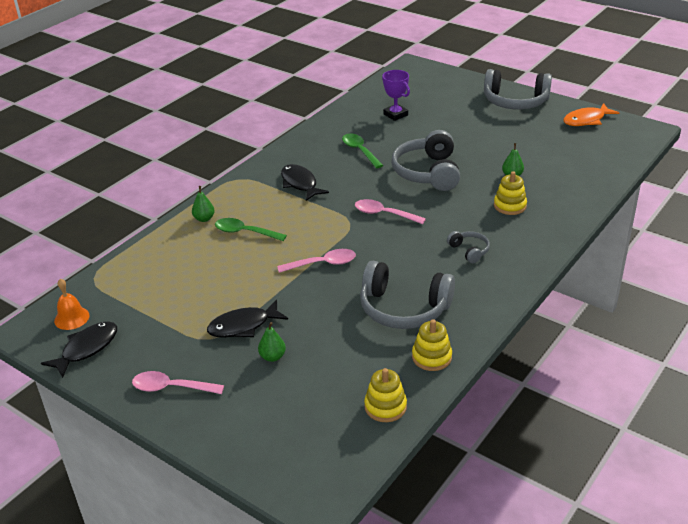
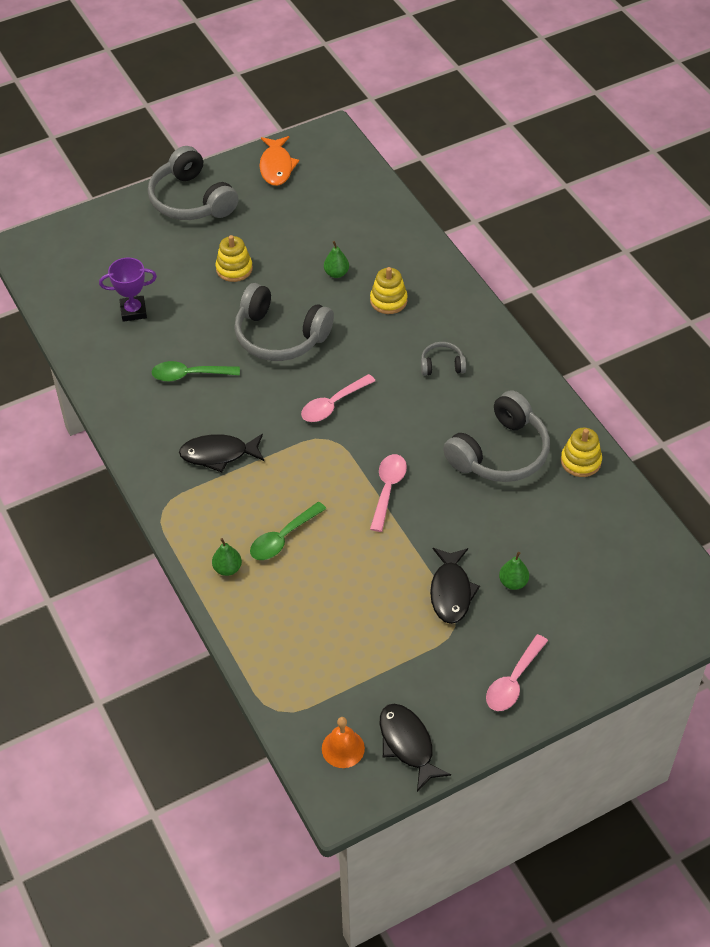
camera: 65 degrees left, 15 degrees up
yellow stacking toy [364,368,407,422] -> yellow stacking toy moved to [215,235,253,282]
grey headphones [484,69,552,110] -> grey headphones turned 105 degrees clockwise [148,146,239,220]

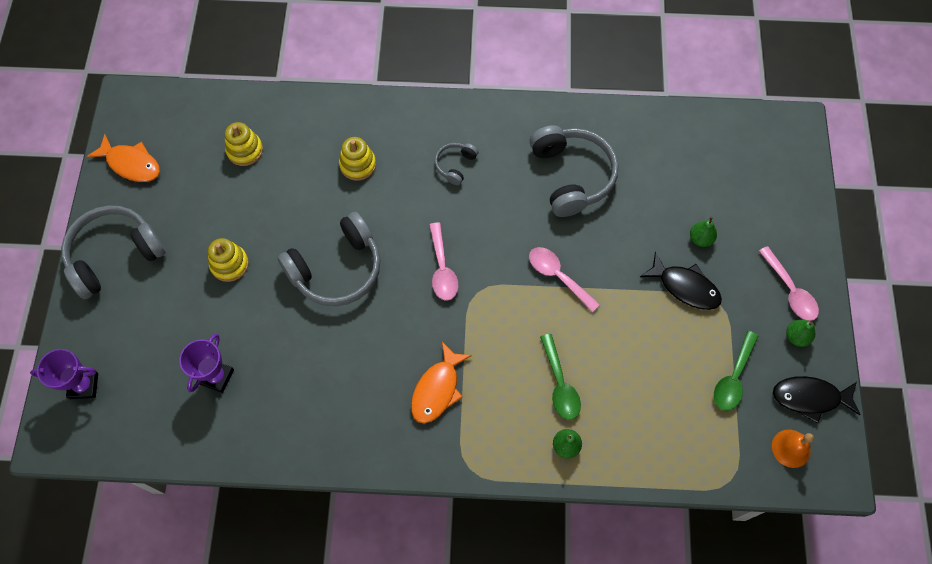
camera: 60 degrees left, 15 degrees up
grey headphones [148,146,239,220] -> grey headphones turned 150 degrees clockwise [61,205,166,299]
green spoon [152,361,240,382] -> green spoon moved to [714,331,758,411]
black fish [179,434,264,472] -> orange fish [411,342,472,424]
green pear [324,241,349,278] -> green pear moved to [786,319,815,347]
yellow stacking toy [561,428,602,477] -> yellow stacking toy moved to [225,122,263,166]
none -> purple trophy [30,349,98,399]

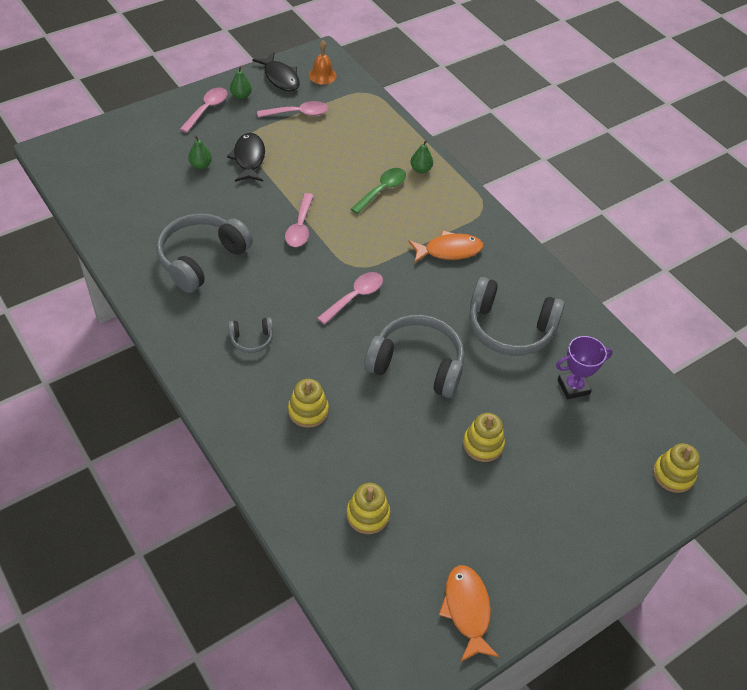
camera: 130 degrees left, 15 degrees down
purple trophy [30,349,98,399] -> yellow stacking toy [653,443,700,493]
grey headphones [61,205,166,299] -> grey headphones moved to [469,277,565,356]
green spoon [714,331,758,411] -> pink spoon [257,101,328,117]

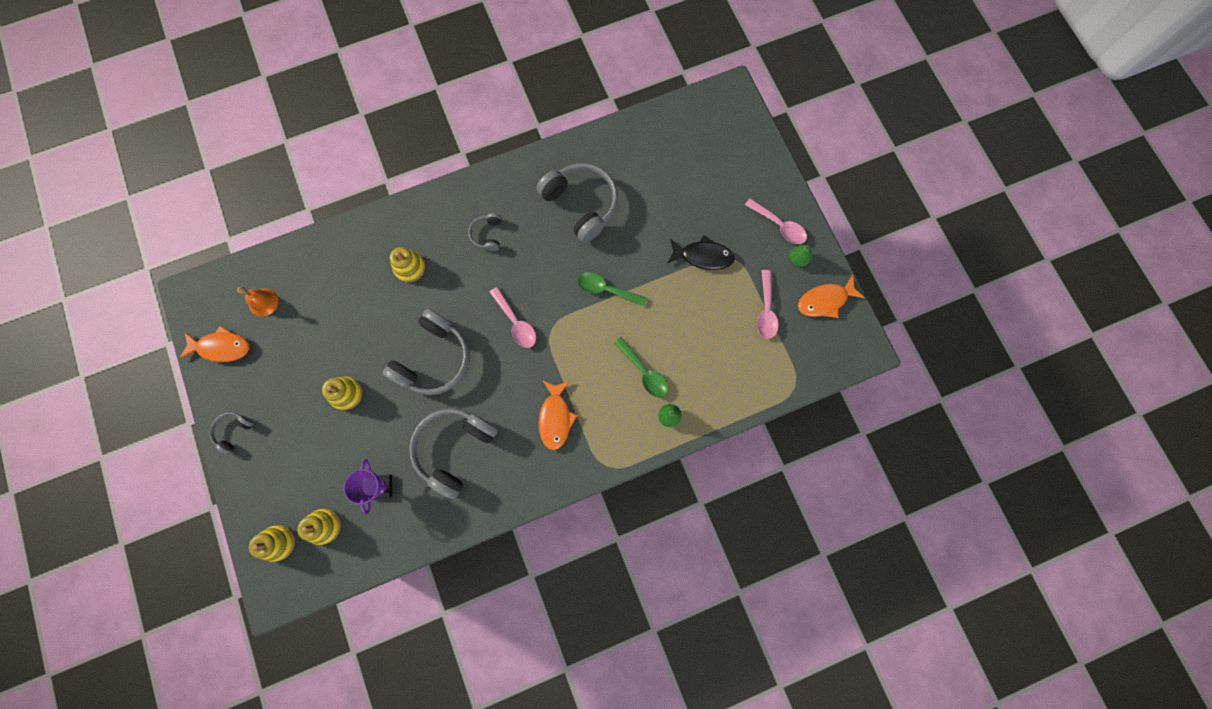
camera: 105 degrees right, 25 degrees up
green pear [188,135,212,169] -> none
black fish [253,52,300,91] -> orange fish [798,275,865,318]
pink spoon [285,193,314,247] -> green spoon [577,272,647,307]
orange bell [309,40,337,85] -> orange bell moved to [237,287,279,317]
yellow stacking toy [346,483,390,534] -> yellow stacking toy moved to [297,509,341,545]
none -> grey headphones [209,412,254,455]

